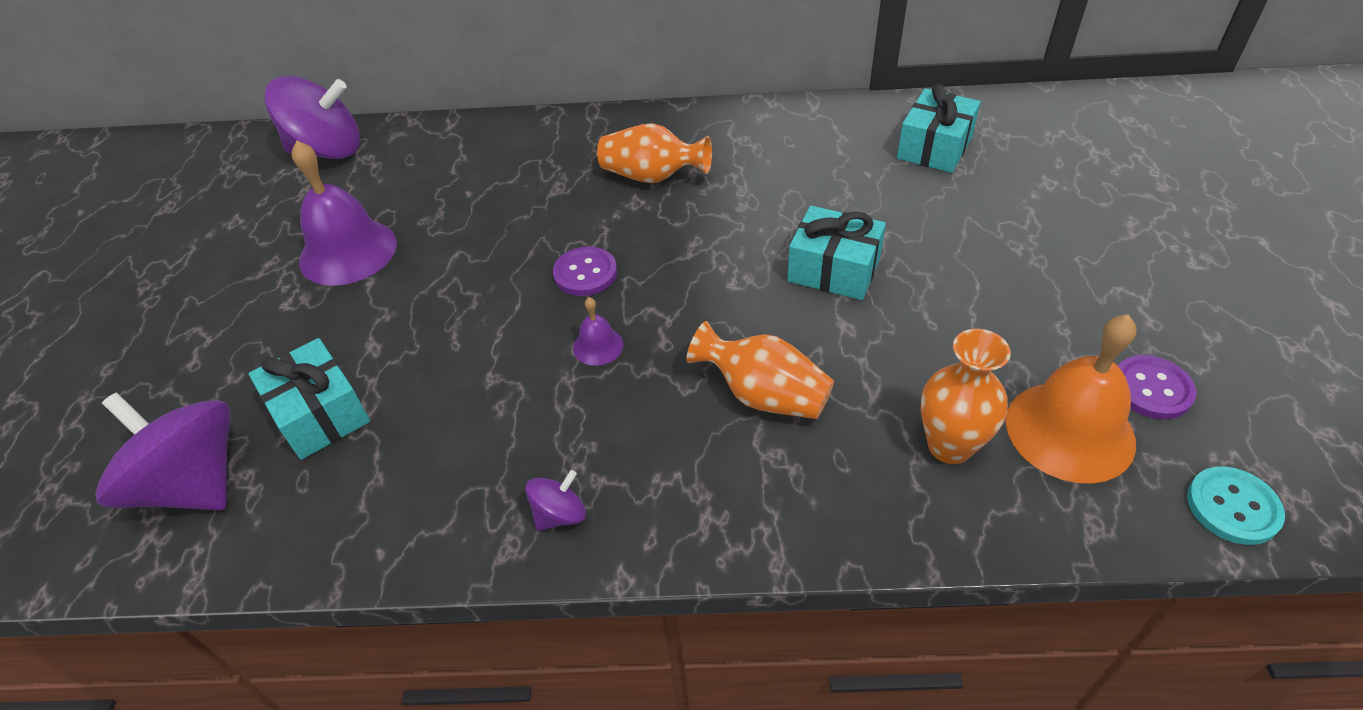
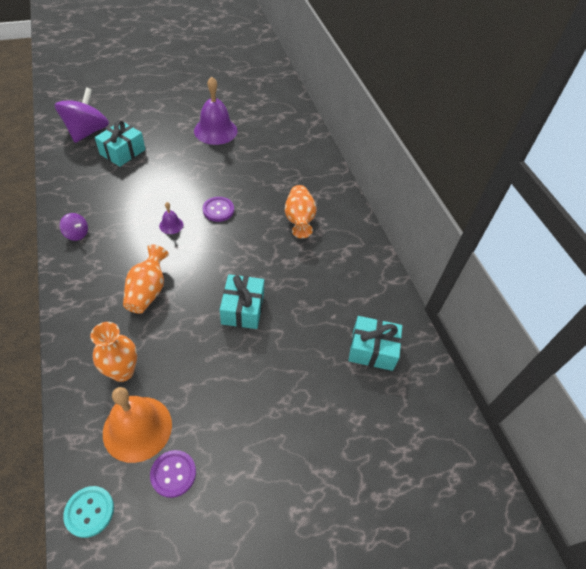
camera: 65 degrees right, 5 degrees up
purple spinning top [264,76,360,159] -> none

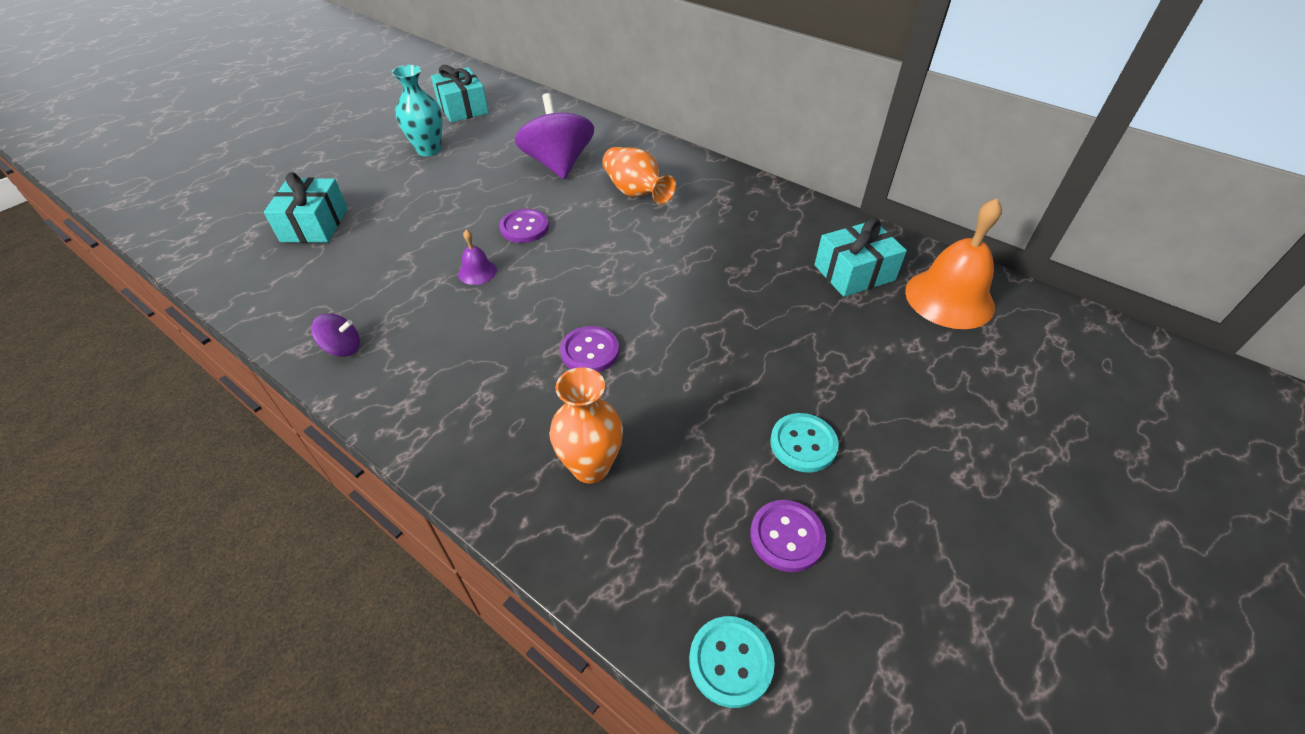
camera: 30 degrees left, 5 degrees down
purple spinning top [54,87,109,143] -> purple spinning top moved to [515,93,594,179]
orange bell [103,387,172,463] -> orange bell moved to [905,198,1002,329]
orange vase [123,244,169,314] -> none
purple bell [194,77,237,145] -> turquoise vase [392,65,442,156]
turquoise gift [220,274,264,329] -> turquoise gift moved to [431,65,489,123]
none -> purple button [560,326,619,372]
none -> turquoise button [770,413,839,473]

